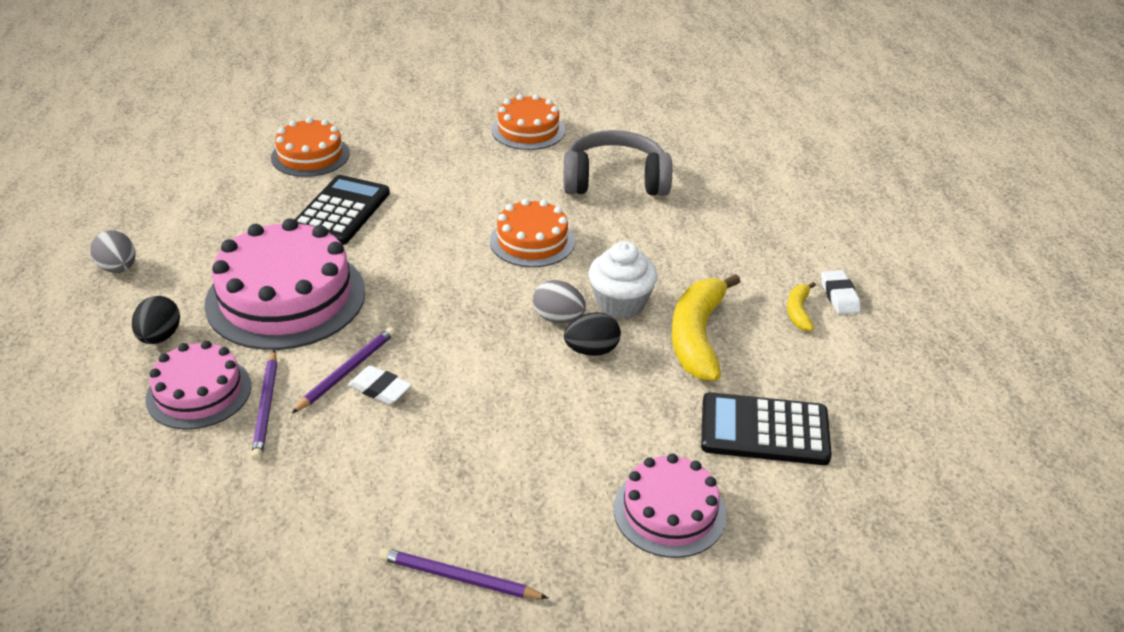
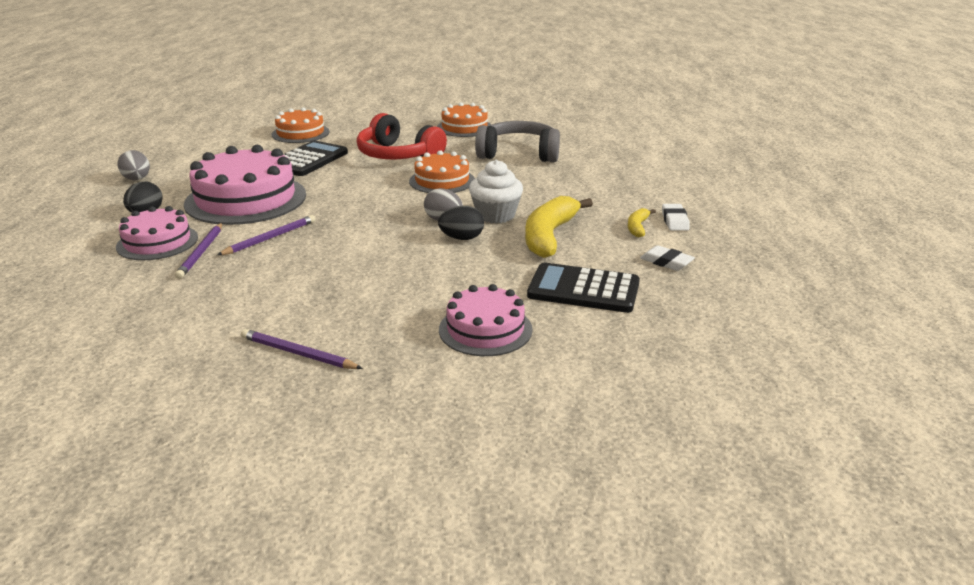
camera: 10 degrees right, 10 degrees down
white eraser [348,365,412,405] -> white eraser moved to [640,245,695,271]
none -> red headphones [357,113,447,159]

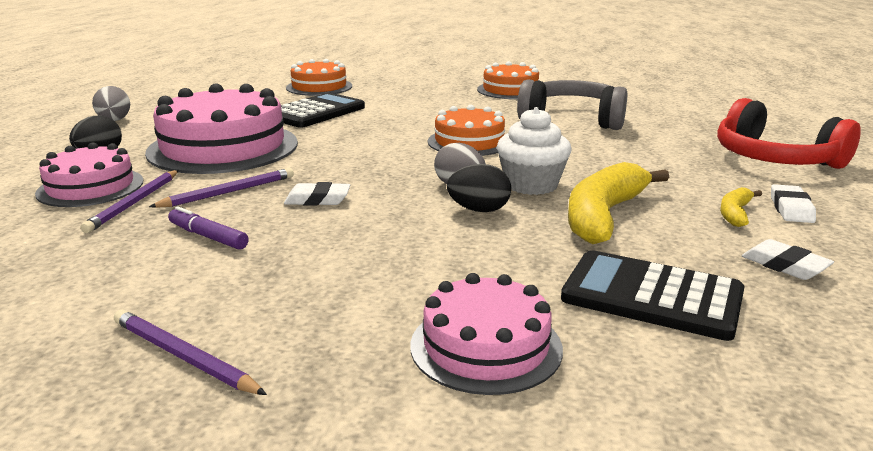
camera: 10 degrees right, 5 degrees down
red headphones [357,113,447,159] -> red headphones moved to [717,98,861,169]
none -> purple marker [168,206,249,250]
none -> white eraser [284,182,350,206]

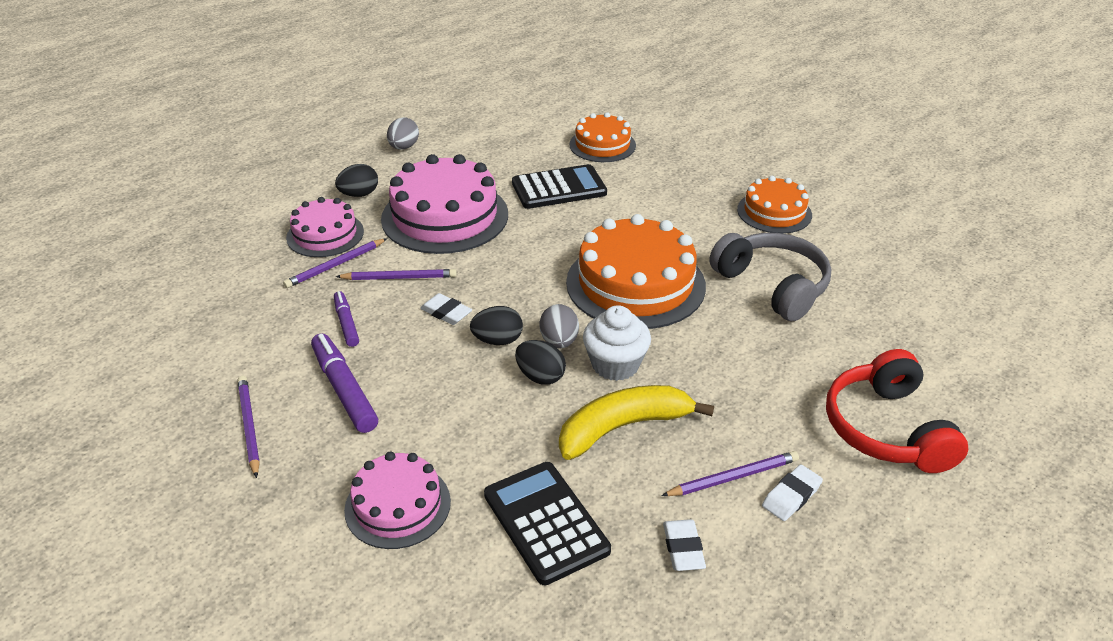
camera: 35 degrees right, 15 degrees up
orange cake [428,105,505,156] -> orange cake [566,214,706,329], size x1.71
yellow banana [720,187,762,227] -> purple pencil [661,451,799,496]
none -> purple marker [311,333,378,433]
none -> black egg [470,306,523,345]

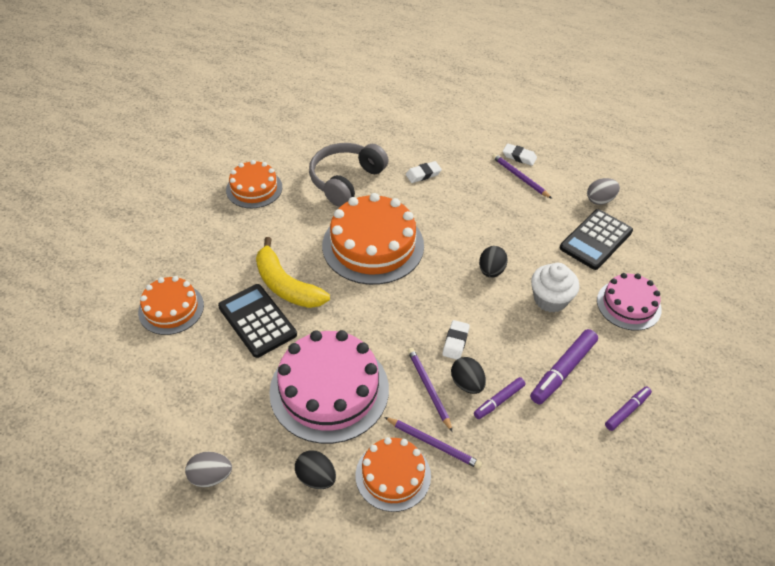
camera: 110 degrees left, 10 degrees up
purple pencil [238,376,260,478] -> purple marker [605,386,652,431]
pink cake [286,197,364,257] -> orange cake [356,437,431,512]
black egg [470,306,523,345] -> black egg moved to [451,357,486,394]
grey egg [539,304,579,348] -> grey egg moved to [587,178,620,205]
yellow banana [559,385,714,460] -> yellow banana moved to [256,237,330,308]
white cupcake [583,305,651,381] -> white cupcake moved to [531,263,579,312]
white eraser [663,519,706,571] -> white eraser moved to [406,161,442,183]
red headphones [826,349,968,473] -> none

